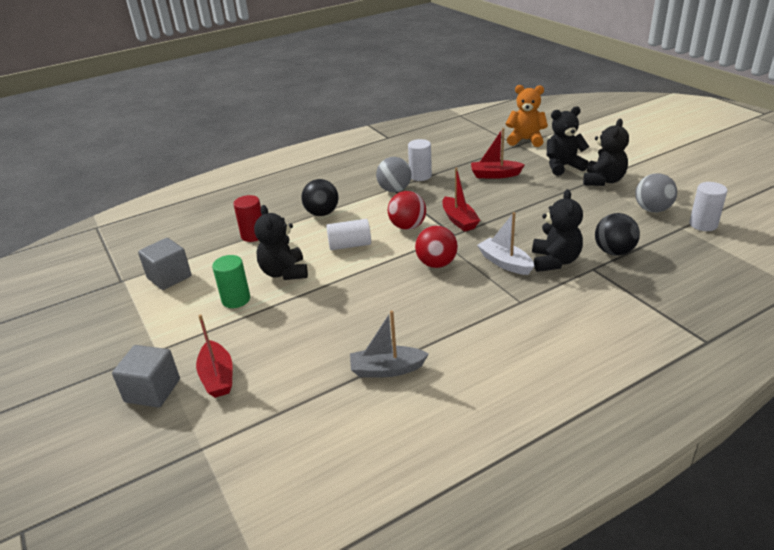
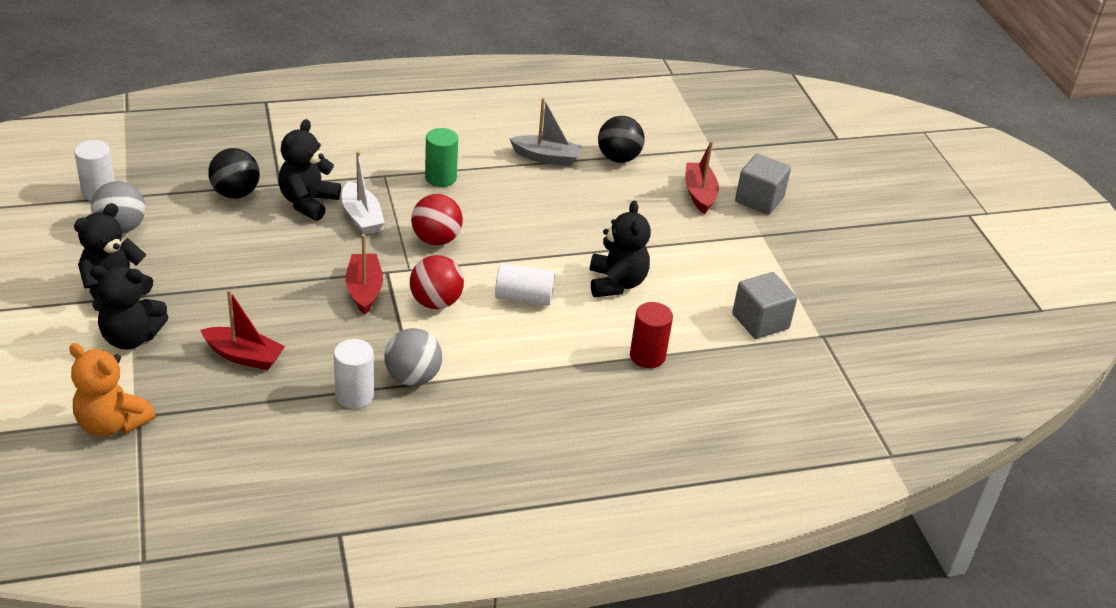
camera: 170 degrees left, 5 degrees up
green cylinder [212,255,250,308] -> green cylinder moved to [425,128,458,187]
black ball [301,179,338,216] -> black ball moved to [598,116,645,163]

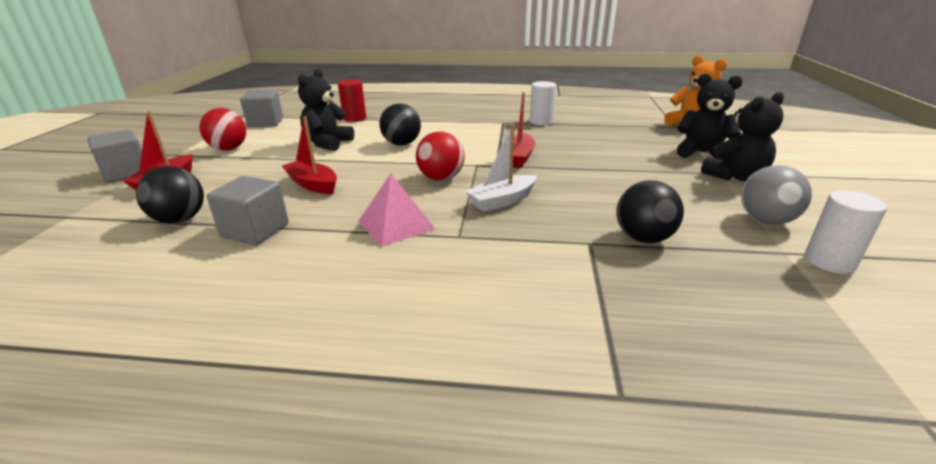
camera: 155 degrees left, 10 degrees down
red boat [201,290,285,370] -> red boat moved to [282,116,337,194]
black teddy bear [278,119,341,221] -> none
white boat [342,151,385,235] -> white boat turned 120 degrees counterclockwise [465,124,537,212]
grey ball [384,328,442,386] -> none
red ball [410,255,464,309] -> red ball moved to [200,108,246,151]
green cylinder [425,128,458,187] -> pink pyramid [358,174,435,247]
white cylinder [495,263,555,306] -> black ball [380,103,421,146]
grey boat [509,98,581,166] -> grey cube [207,176,289,245]

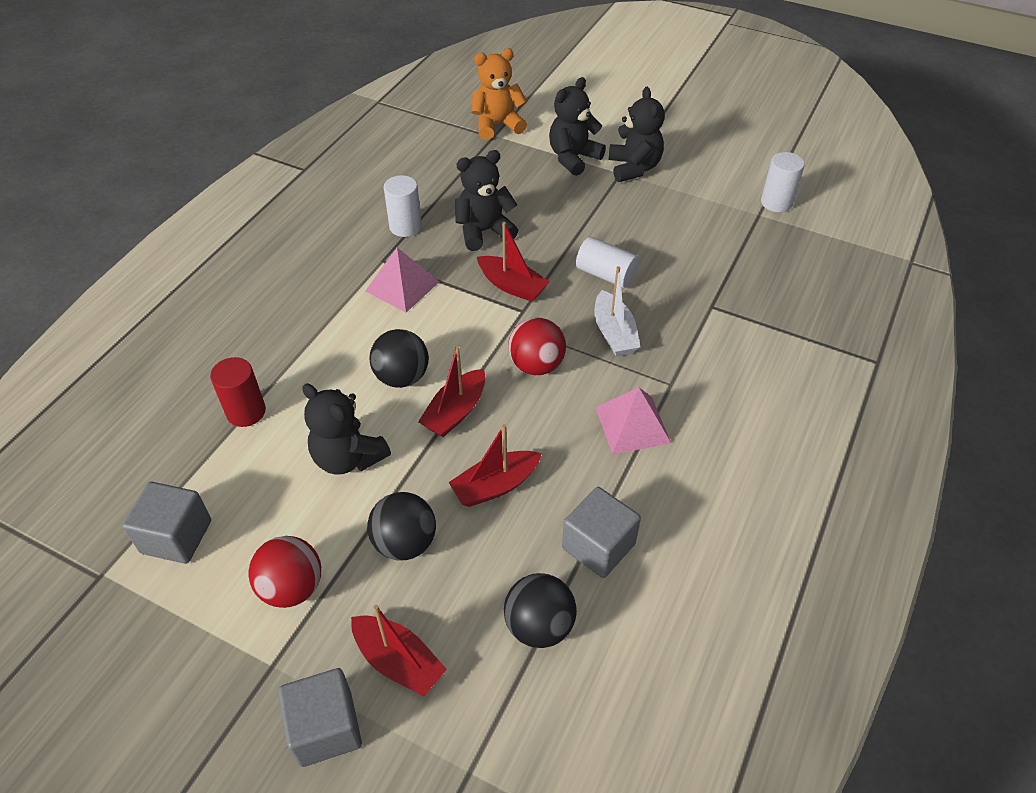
camera: 70 degrees left, 20 degrees up
black ball [616,181,684,243] -> black ball moved to [367,492,436,560]
grey ball [741,165,812,225] -> none
none -> pink pyramid [365,248,439,312]
none -> red boat [418,346,486,437]
none -> black teddy bear [455,150,518,251]
none -> white cylinder [576,237,639,288]

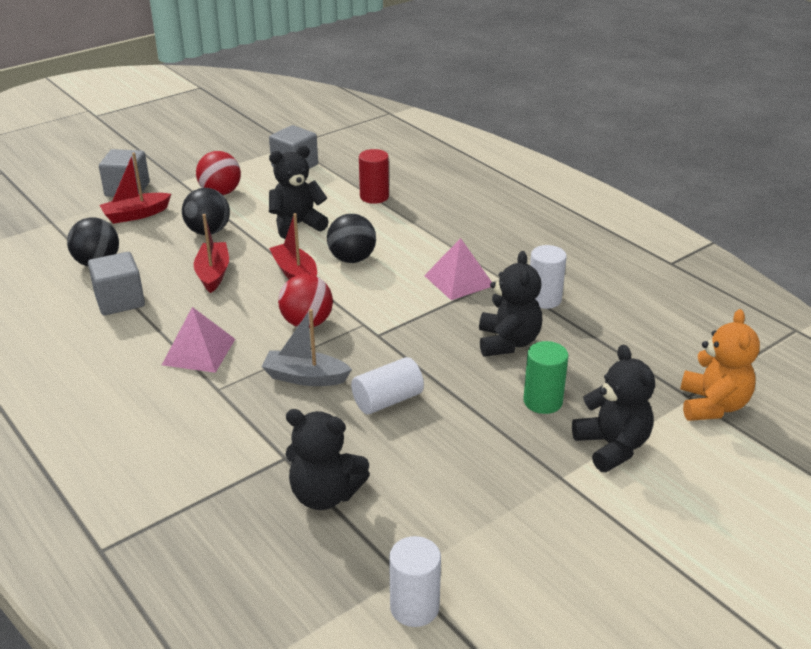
camera: 115 degrees right, 15 degrees down
red boat [477,222,550,302] -> none
white boat [594,266,640,357] -> grey boat [261,309,352,386]
black teddy bear [609,87,665,182] -> black teddy bear moved to [285,409,370,510]
none -> green cylinder [523,341,569,414]

